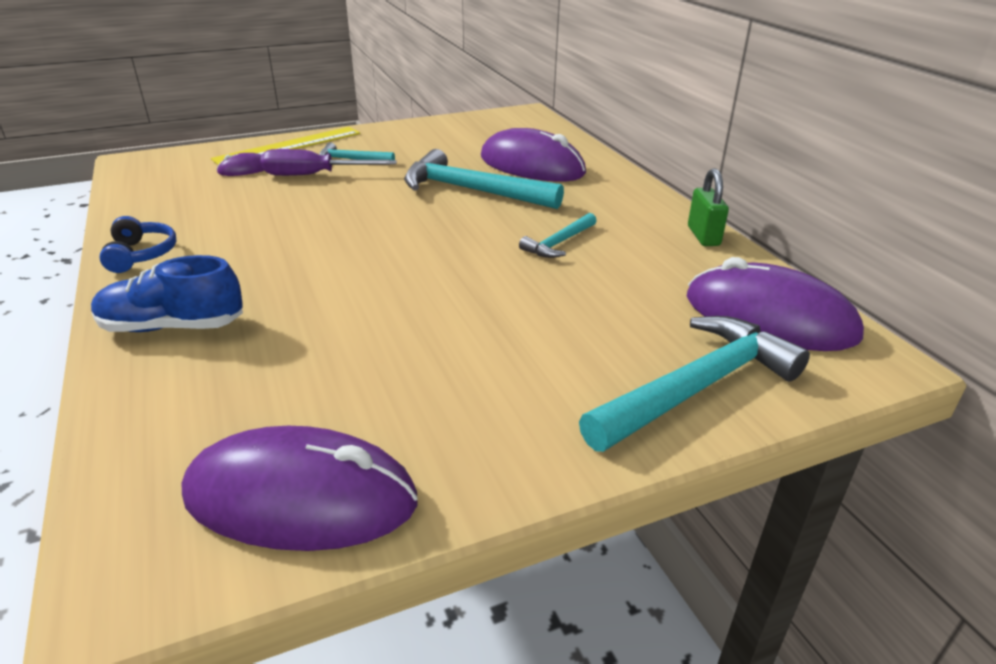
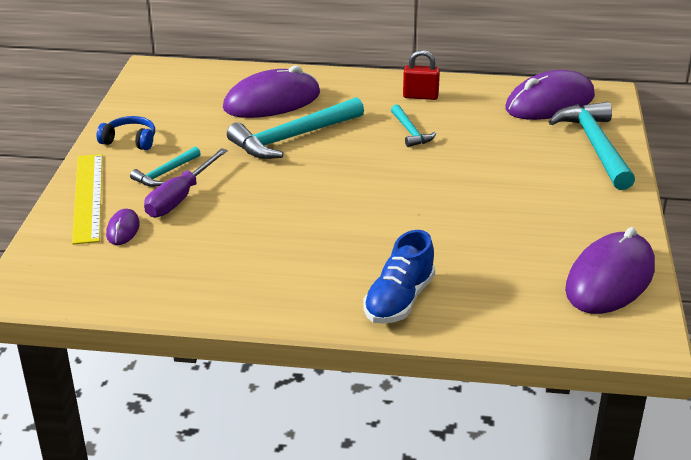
camera: 60 degrees left, 0 degrees up
blue headphones [99,216,176,273] -> blue headphones moved to [97,116,155,150]
green padlock [688,168,729,246] -> none
none -> red padlock [403,50,440,100]

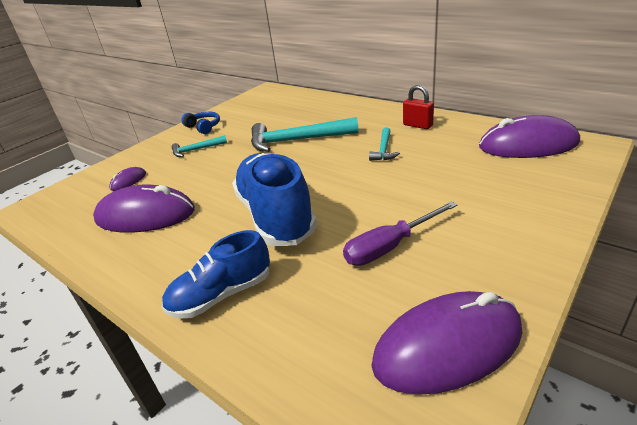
camera: 35 degrees right, 0 degrees up
yellow ruler [72,154,102,245] -> none
purple screwdriver [144,148,228,218] -> purple screwdriver moved to [343,201,458,266]
purple mouse [223,65,320,118] -> purple mouse moved to [93,184,195,233]
turquoise hammer [549,102,635,190] -> none
none -> blue shoe [232,153,317,246]

